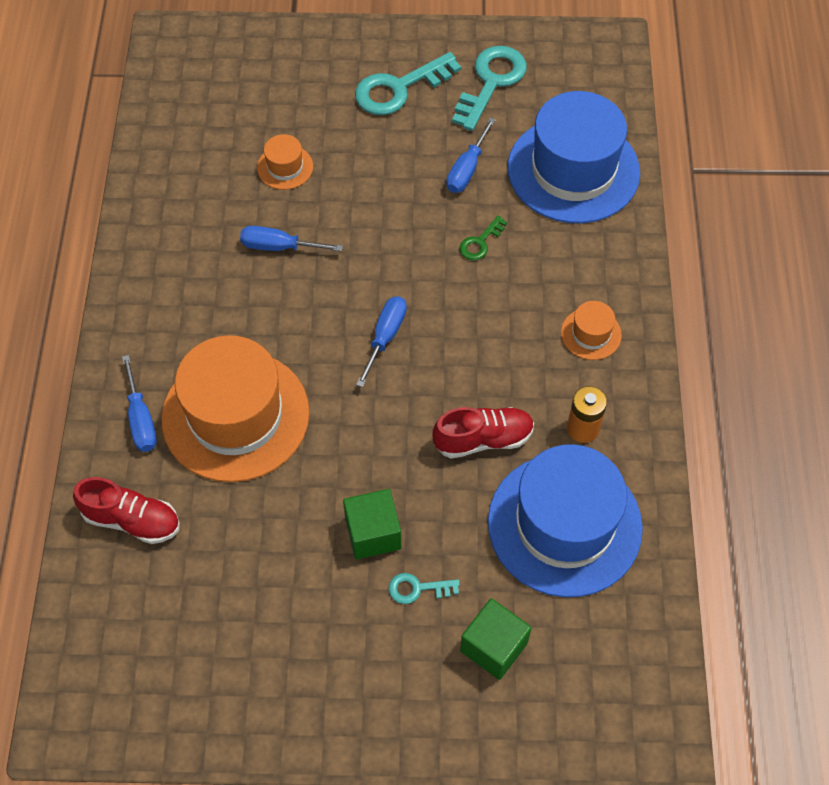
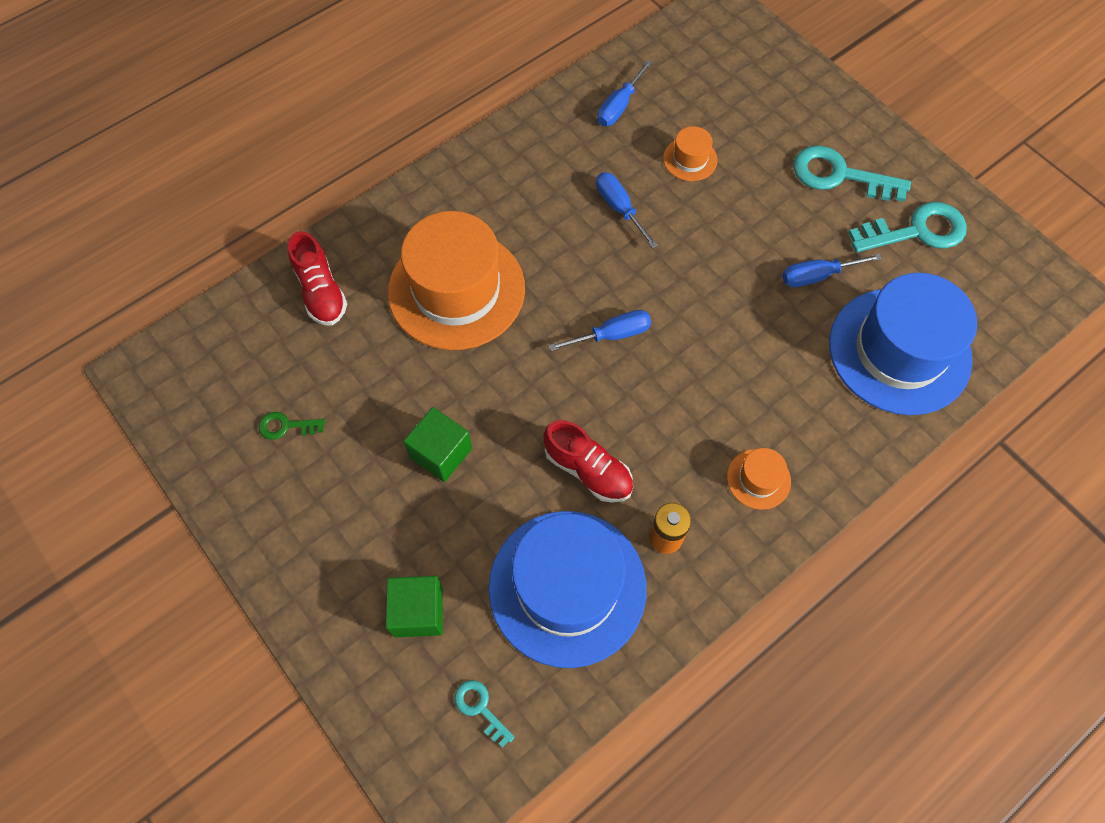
camera: 50 degrees right, 5 degrees up
blue screwdriver [122,355,157,452] -> blue screwdriver moved to [597,60,653,126]
turquoise key [389,573,460,604] -> turquoise key moved to [455,680,515,748]
green key [459,215,507,260] -> green key moved to [259,412,325,440]

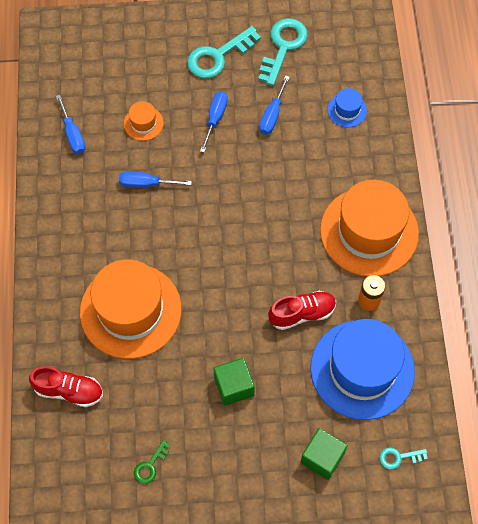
camera: 55 degrees left, 0 degrees up
blue screwdriver [549,310,651,351] -> blue screwdriver moved to [200,91,228,153]
orange hat [727,448,791,510] -> orange hat [320,180,419,276], size x2.35
blue hat [829,273,977,415] -> blue hat [327,88,367,127], size x0.43

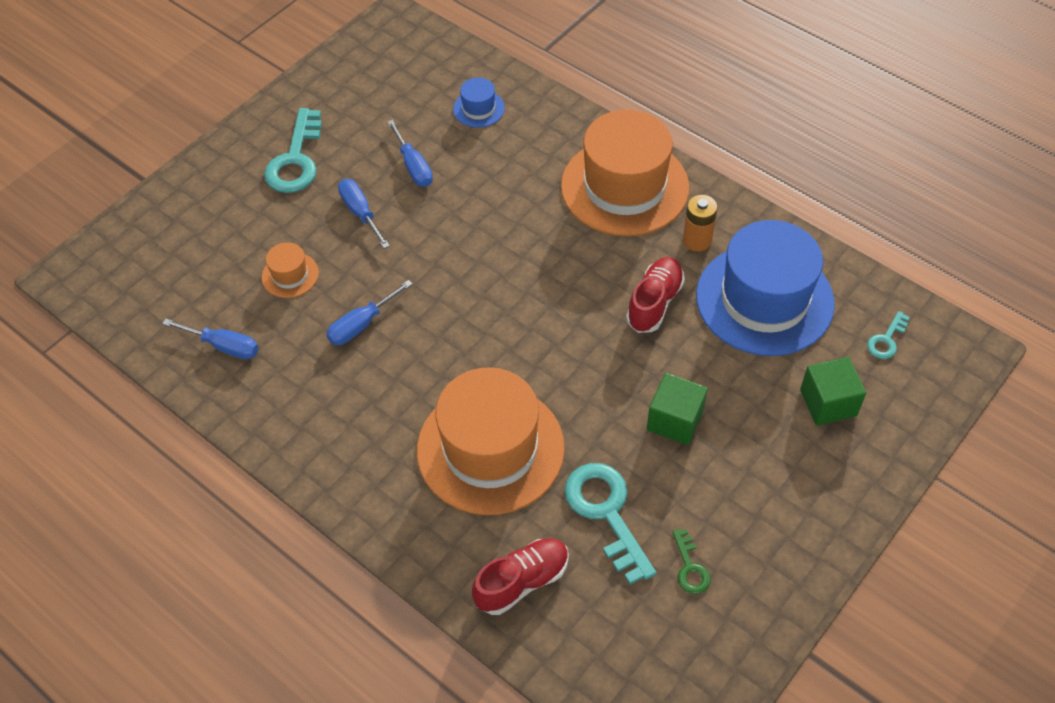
camera: 45 degrees left, 10 degrees down
turquoise key [258,18,308,86] -> turquoise key moved to [564,463,656,585]

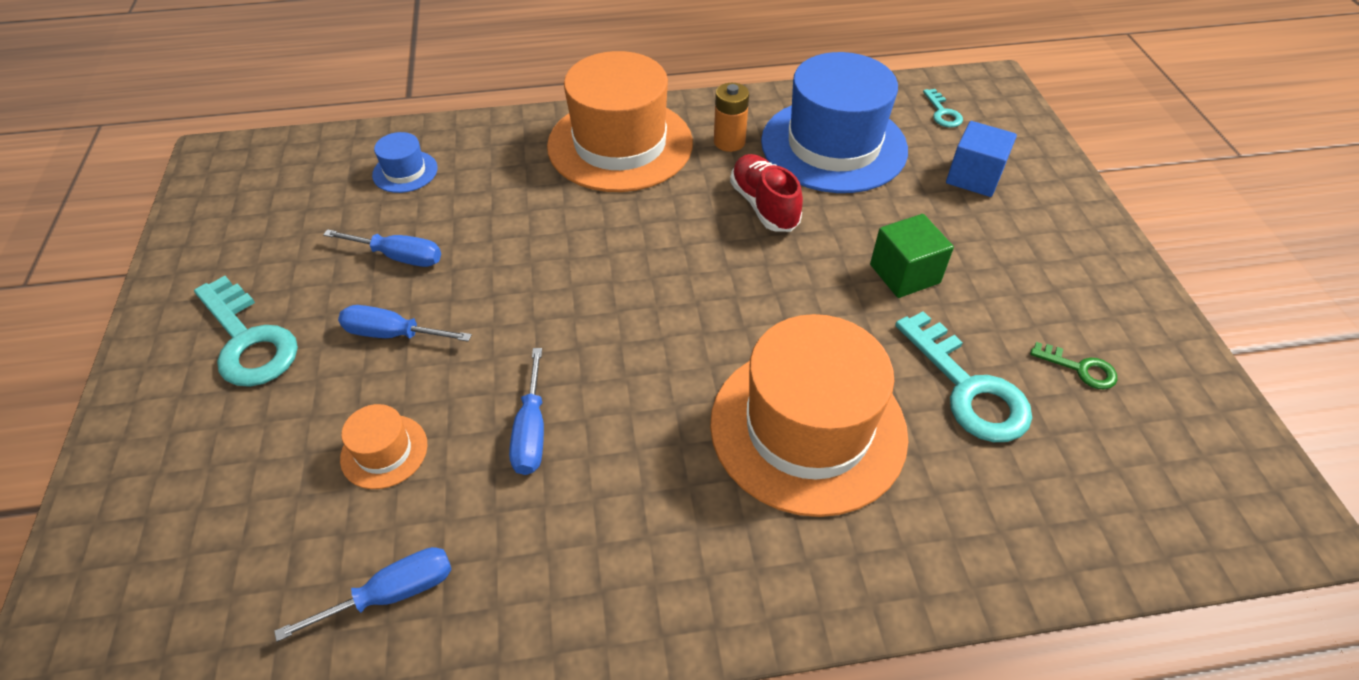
camera: 50 degrees left, 5 degrees down
red shoe [472,538,569,615] -> none
turquoise key [564,463,656,585] -> turquoise key turned 135 degrees counterclockwise [895,311,1032,442]
green cube [800,357,866,425] -> blue cube [946,121,1017,197]

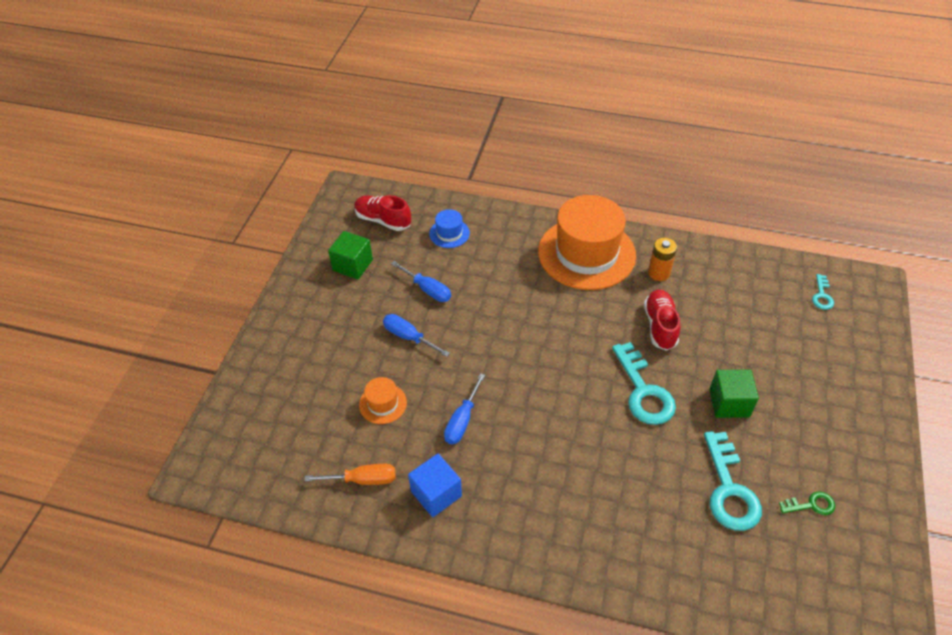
camera: 25 degrees right, 0 degrees up
turquoise key [194,276,298,387] -> turquoise key moved to [612,342,676,425]
blue screwdriver [274,547,452,642] -> orange screwdriver [305,464,396,485]
orange hat [710,314,908,517] -> none
blue hat [761,52,908,193] -> none
blue cube [946,121,1017,197] -> blue cube moved to [408,454,462,517]
green key [1030,342,1117,389] -> green key turned 60 degrees counterclockwise [779,491,835,515]
none -> green cube [328,231,373,279]
none -> red shoe [354,195,411,231]

